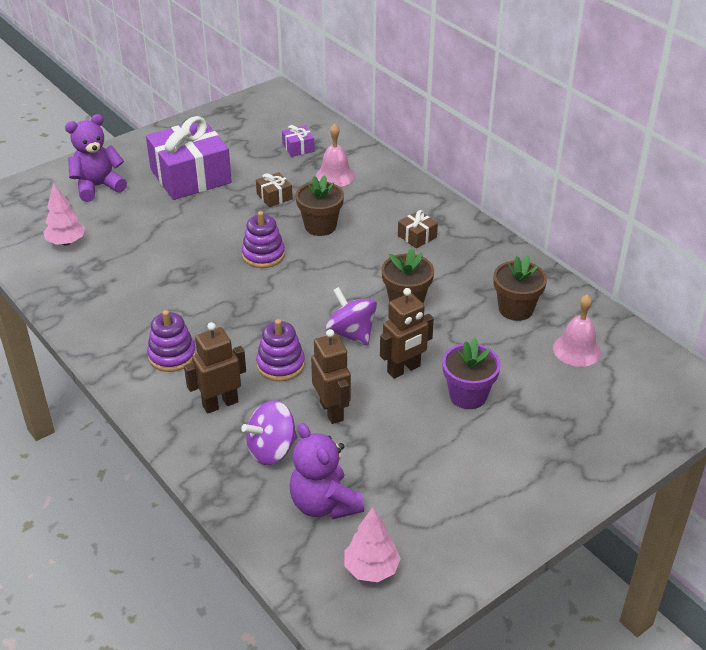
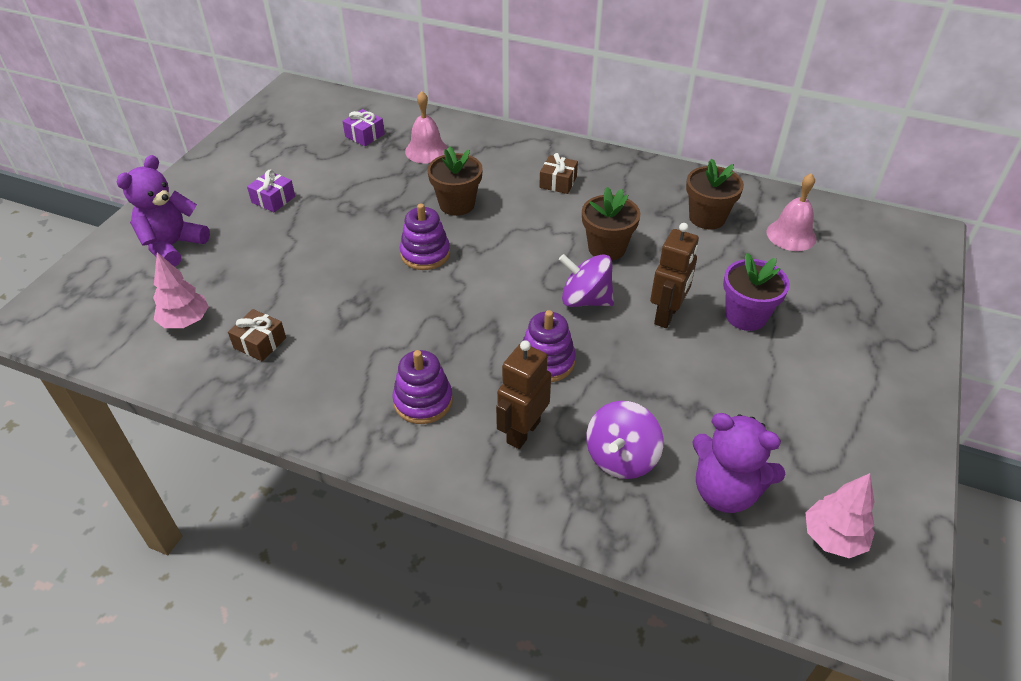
camera: 30 degrees left, 5 degrees up
purple gift [146,116,232,200] -> purple gift [247,170,295,212], size x0.42
brown gift [256,172,293,207] -> brown gift moved to [228,309,286,361]
brown robot [311,329,351,424] -> none

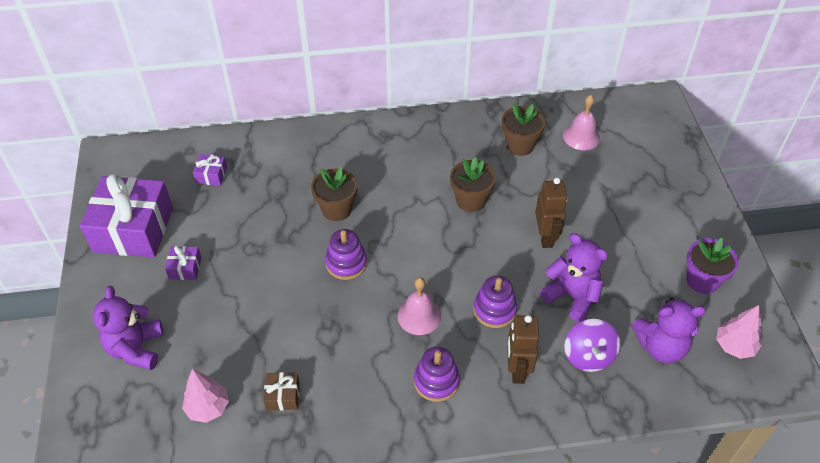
camera: 30 degrees left, 5 degrees up
pink bell [405,91,448,163] -> pink bell moved to [398,277,441,335]
brown gift [539,153,578,194] -> none
purple spinning top [559,254,614,307] -> none
purple flower pot [723,253,790,331] -> purple flower pot moved to [686,238,739,294]
none -> purple gift [80,174,173,258]
none -> purple teddy bear [540,233,608,322]

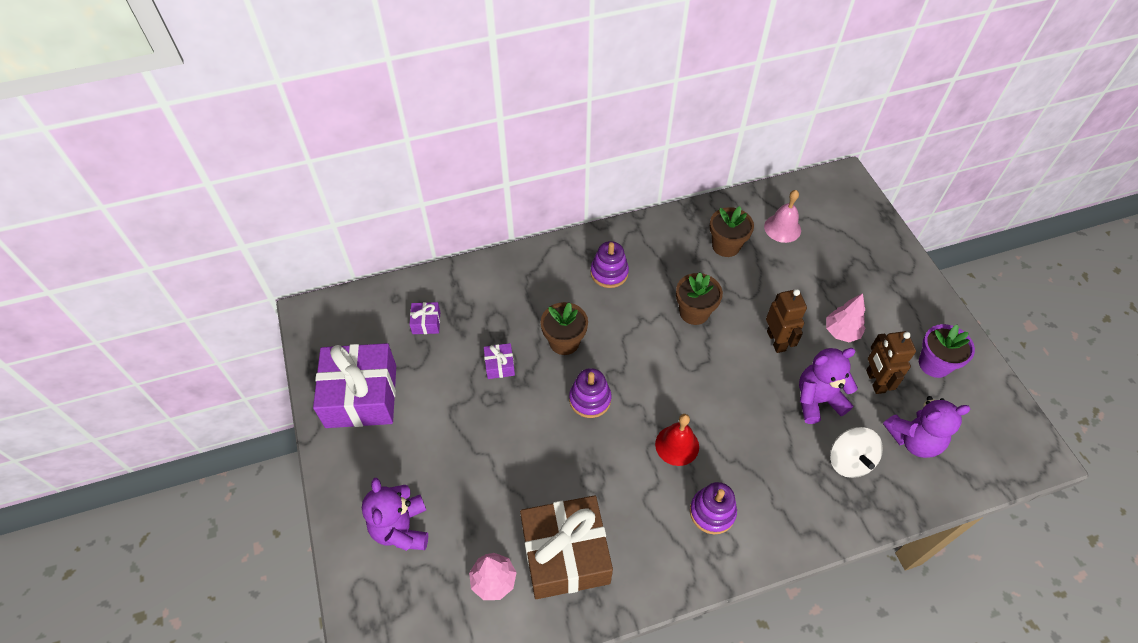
camera: 10 degrees left, 5 degrees up
purple gift [165,245,201,280] -> purple gift moved to [484,343,515,379]
brown gift [263,372,299,411] -> brown gift [520,495,613,599], size x2.38
pink bell [398,277,441,335] -> red bell [655,414,699,466]
purple stacking toy [473,276,517,328] -> purple stacking toy moved to [591,241,629,288]
brown robot [507,315,539,384] -> brown robot moved to [866,331,916,394]
purple teddy bear [540,233,608,322] -> purple teddy bear turned 45 degrees counterclockwise [799,348,858,424]
purple spinning top [564,319,621,372] -> white spinning top [830,427,883,478]
pink tree [716,305,762,359] -> pink tree moved to [826,293,866,342]

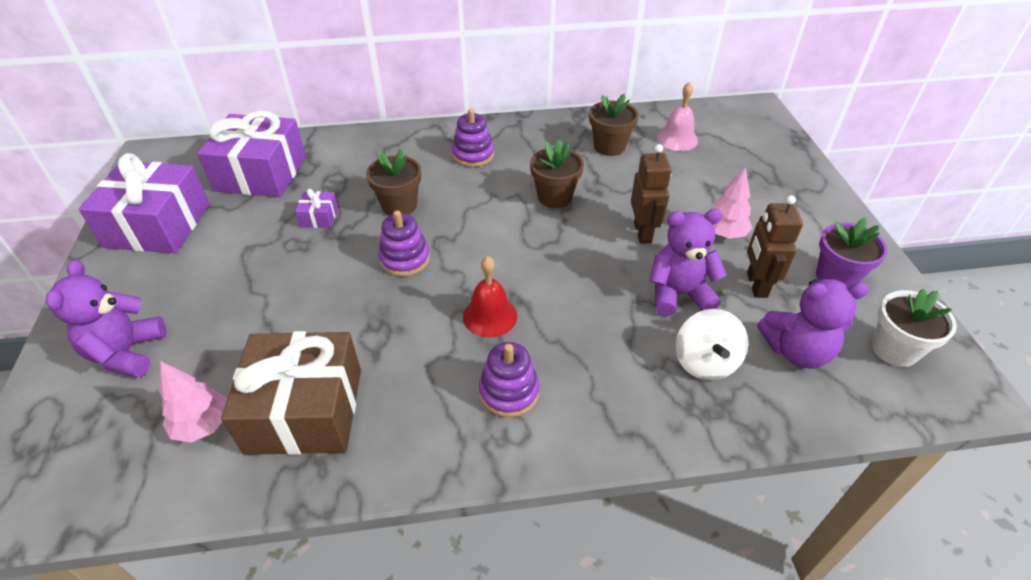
camera: 10 degrees right, 10 degrees down
purple gift [409,302,440,334] -> purple gift [197,111,306,197], size x2.38
none -> white flower pot [872,288,957,367]

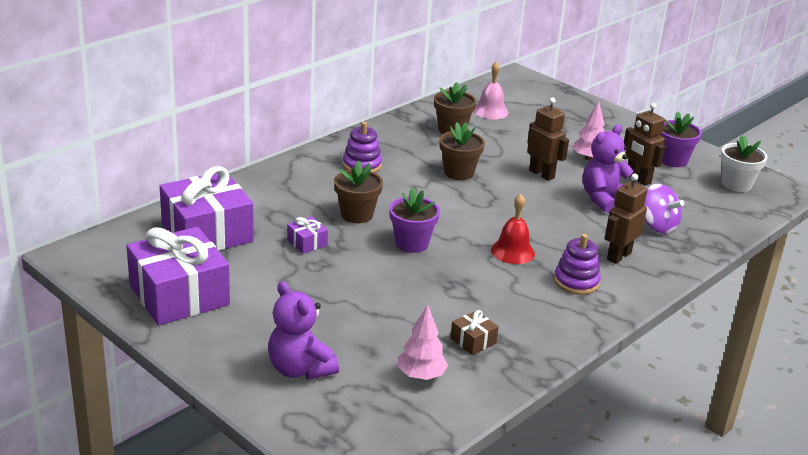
camera: 40 degrees left, 15 degrees down
brown gift [221,331,361,455] -> brown gift [450,310,499,355], size x0.42
purple stacking toy [378,210,430,277] -> purple flower pot [389,188,440,253]
white spinning top [675,309,749,380] -> purple spinning top [644,184,684,234]
purple teddy bear [757,279,869,369] -> none
none -> brown robot [605,173,647,264]

